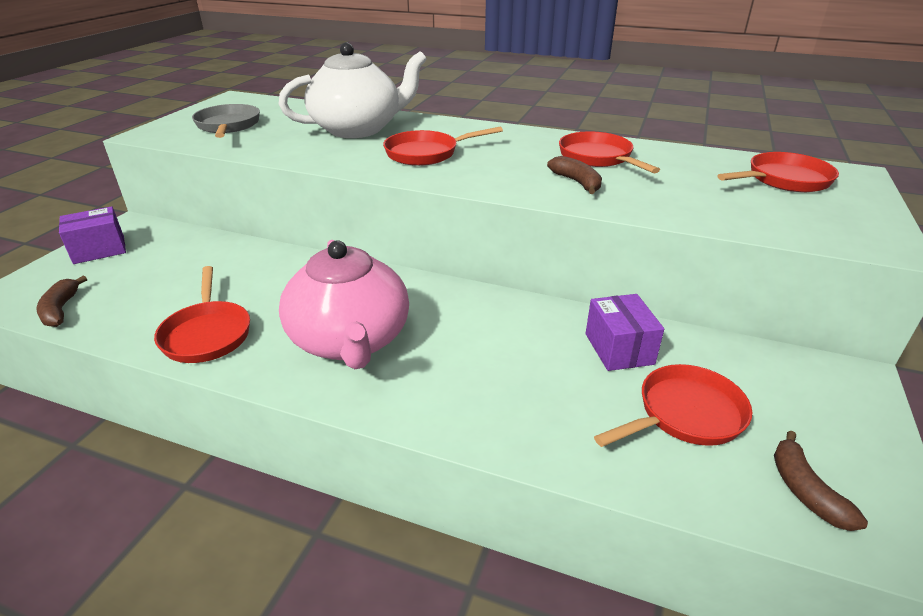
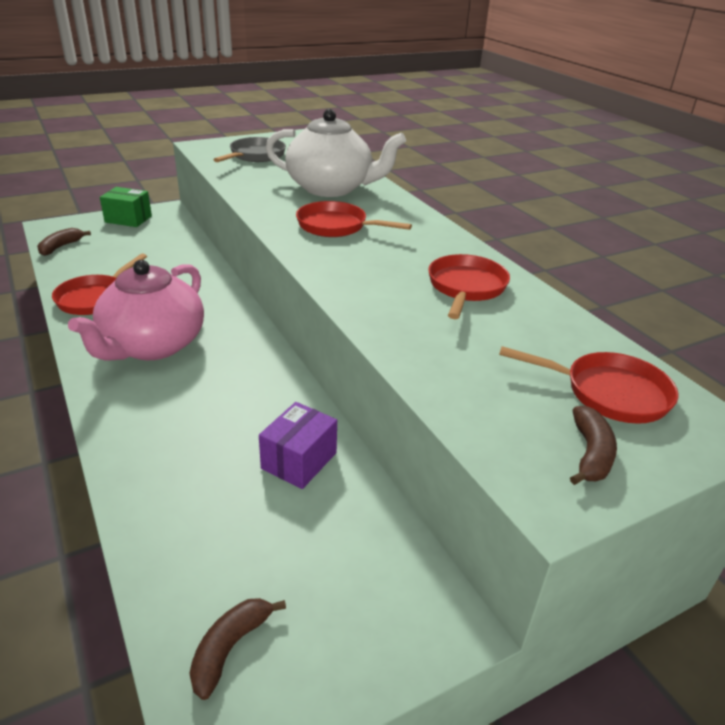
camera: 40 degrees right, 0 degrees up
purple box [59,206,126,264] -> green box [100,187,152,227]
brown banana [547,156,602,194] -> brown banana moved to [570,406,617,485]
red pan [594,364,752,447] -> none

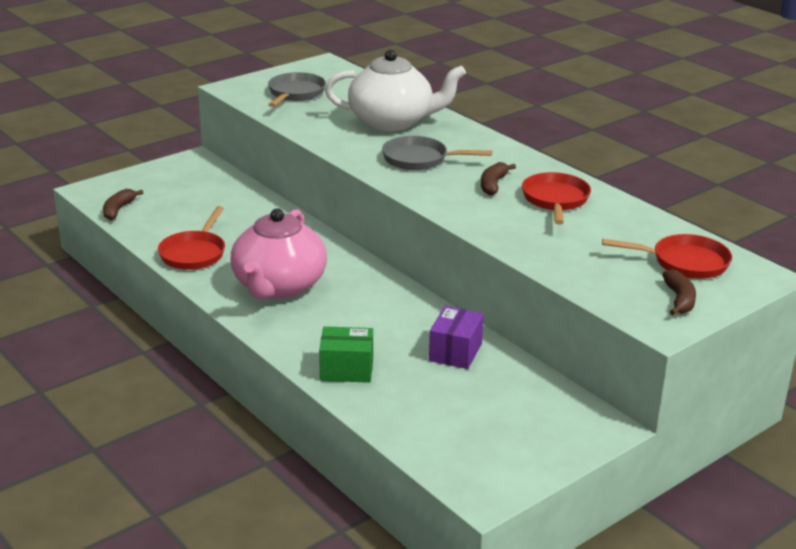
camera: 10 degrees left, 5 degrees down
green box [100,187,152,227] -> green box moved to [319,326,373,383]
brown banana [189,598,286,700] -> brown banana moved to [481,162,516,195]
red pan [296,201,412,237] -> grey pan [382,136,492,170]

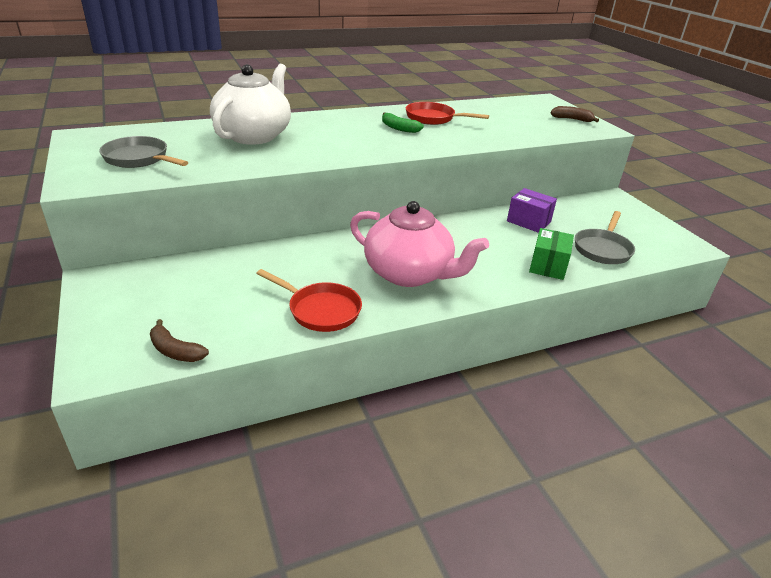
camera: 75 degrees left, 5 degrees up
grey pan [382,136,492,170] -> grey pan moved to [575,211,635,264]
brown banana [481,162,516,195] -> green banana [382,112,424,133]
red pan [602,234,732,279] -> none

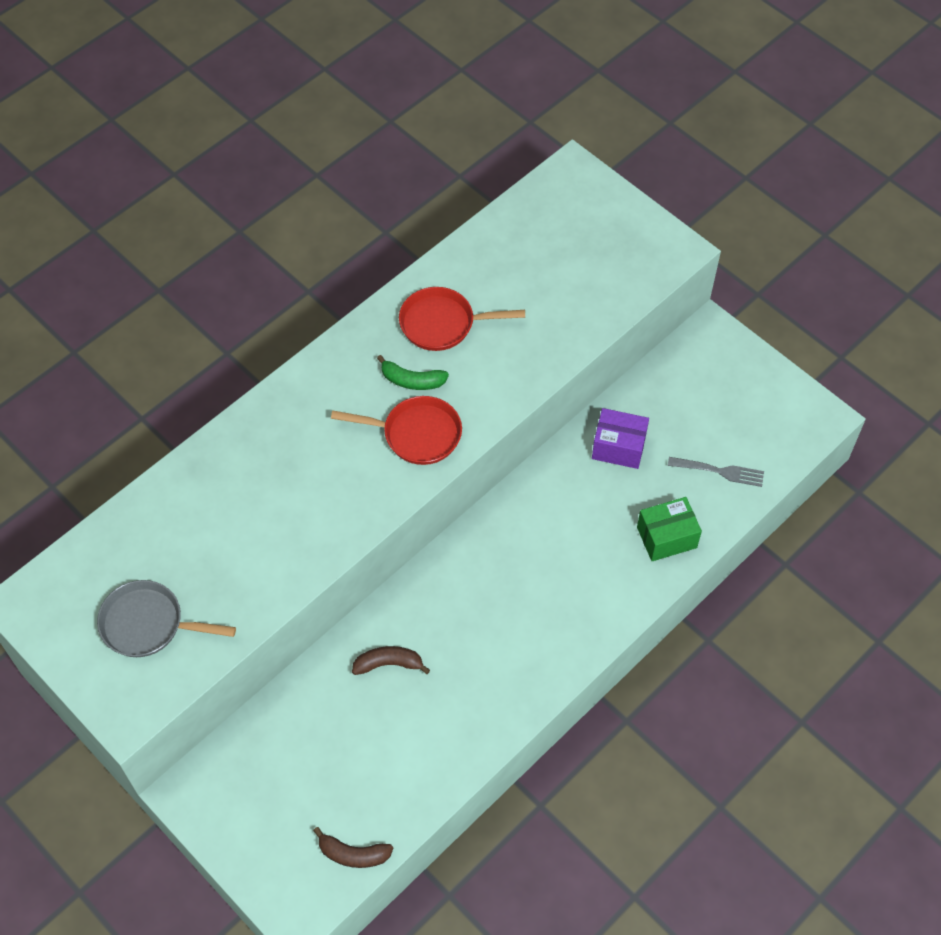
camera: 20 degrees left, 25 degrees up
white teapot [210,64,291,145] -> none
red pan [256,269,362,332] -> red pan moved to [331,396,462,465]
pink teapot [350,201,489,287] -> none
green box [529,228,574,280] -> green box turned 75 degrees clockwise [637,497,702,561]
brown banana [551,106,599,122] -> brown banana moved to [352,646,430,675]
grey pan [575,211,635,264] -> grey fork [668,457,764,487]

